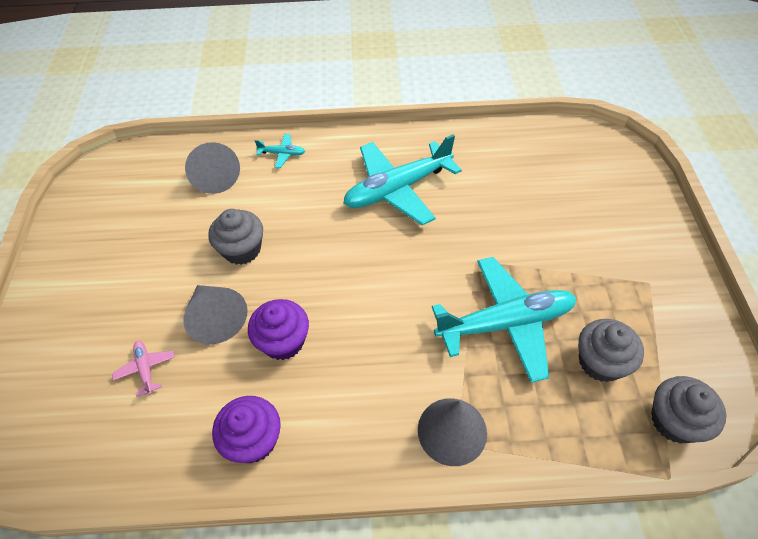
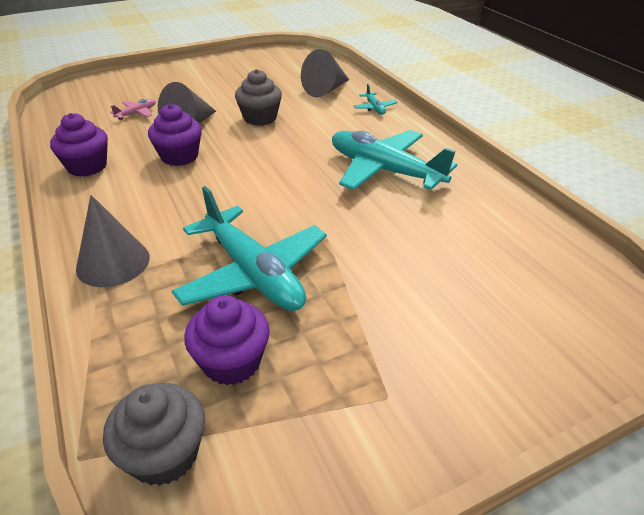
camera: 65 degrees right, 15 degrees down
grey cupcake [578,319,644,382] -> purple cupcake [184,295,270,386]

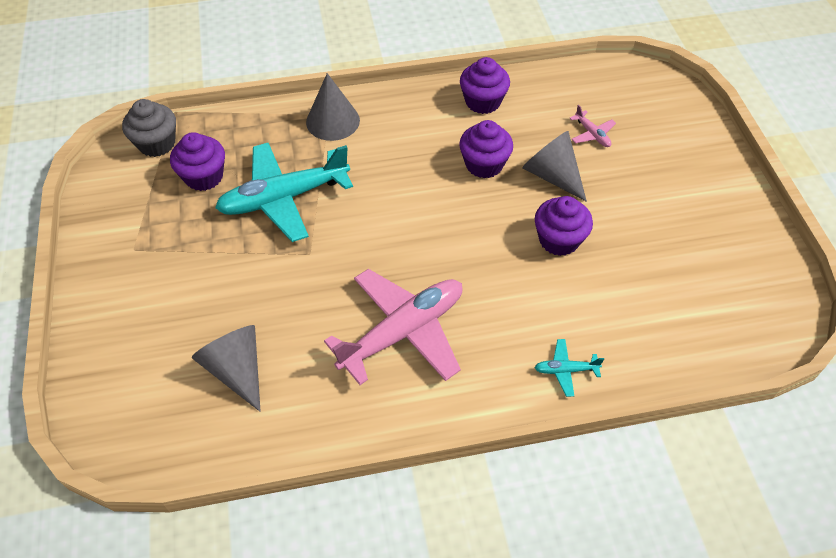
camera: 105 degrees right, 15 degrees up
grey cupcake [235,69,282,126] -> purple cupcake [535,196,593,256]
grey cone [301,49,349,97] -> grey cone moved to [192,325,261,412]
turquoise plane [332,130,457,190] -> pink plane [324,269,463,385]

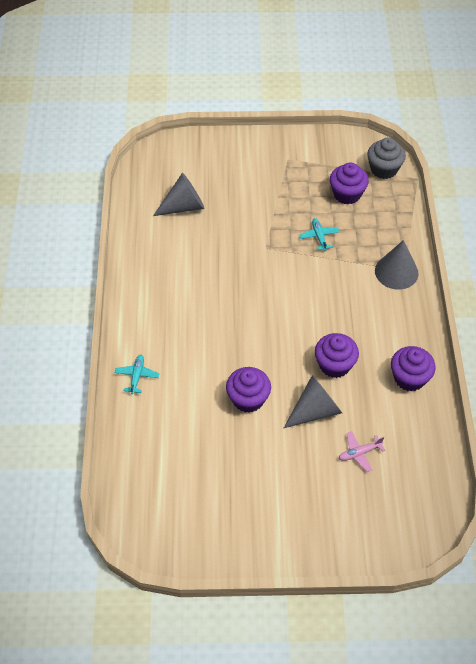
camera: 100 degrees right, 0 degrees up
turquoise plane [215,143,353,242] -> turquoise plane [299,218,339,251], size x0.42
pink plane [324,269,463,385] -> none

